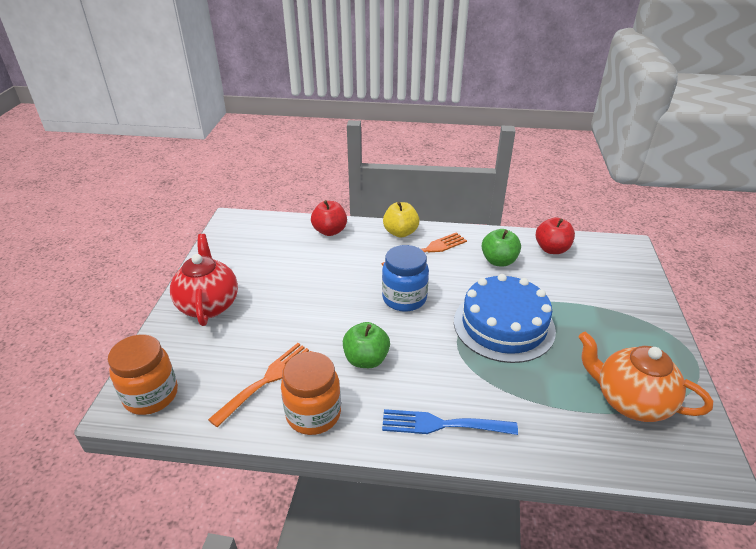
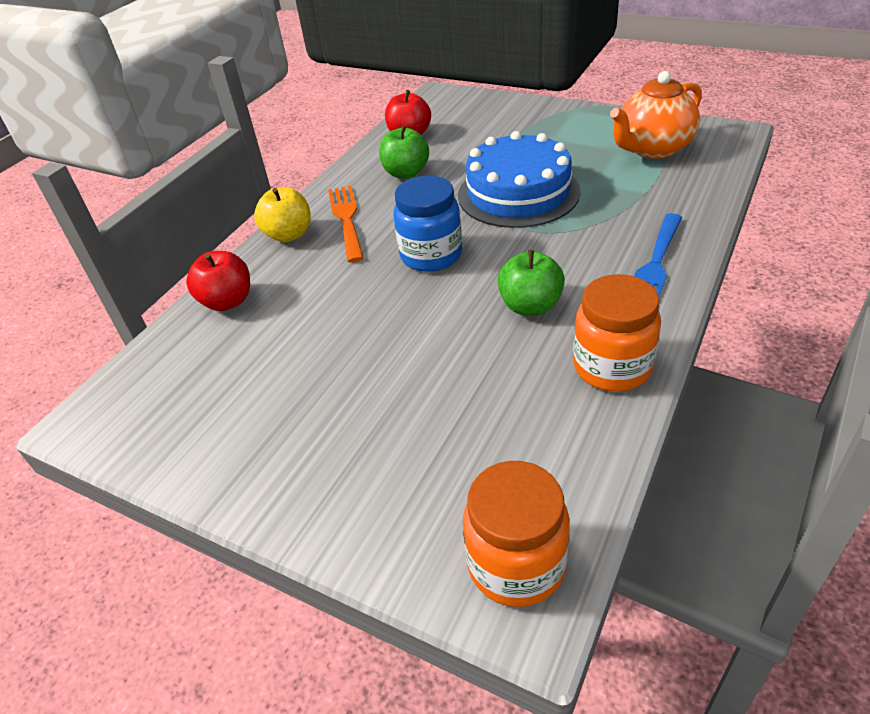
camera: 65 degrees left, 5 degrees up
red teapot [170,234,238,326] -> none
orange fork [208,343,312,427] -> none

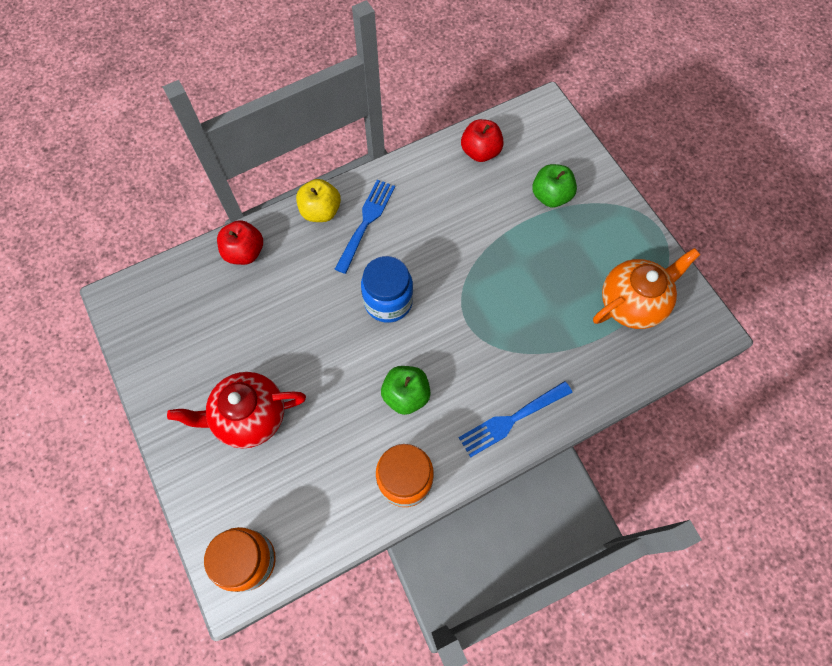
camera: 30 degrees right, 25 degrees up
orange fork [328,185,364,263] -> blue fork [335,180,395,274]
green apple [379,125,429,178] -> green apple moved to [532,164,577,207]
blue cake [458,131,580,228] -> none
orange teapot [610,71,702,159] -> orange teapot turned 150 degrees clockwise [593,248,700,329]
none -> red teapot [167,372,306,449]

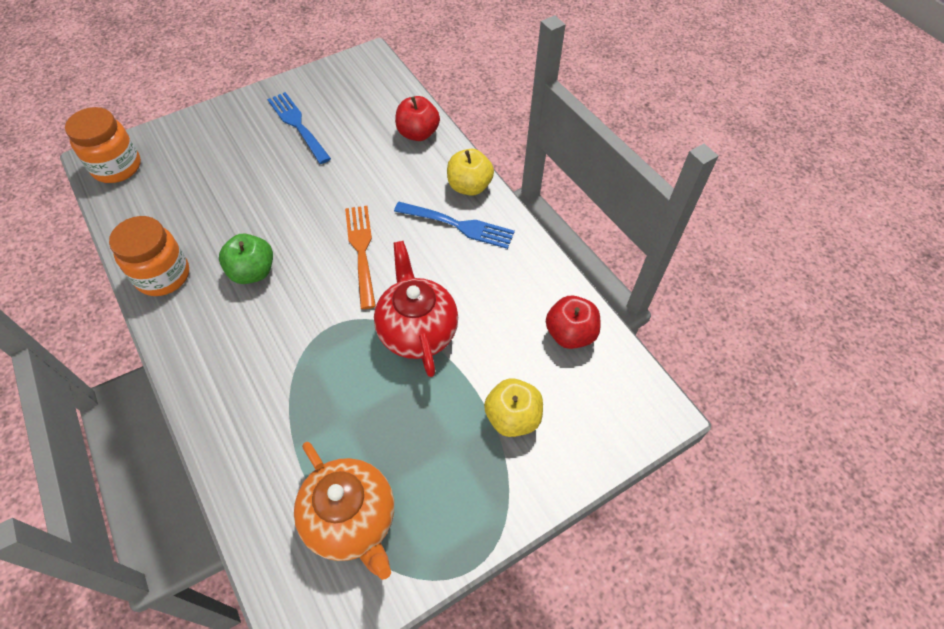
camera: 85 degrees right, 10 degrees down
red teapot [167,372,306,449] -> red teapot moved to [374,241,458,377]
blue jar [361,256,413,323] -> orange fork [345,206,376,309]
blue fork [459,381,573,458] -> blue fork moved to [267,92,331,164]
green apple [532,164,577,207] -> yellow apple [484,378,543,437]

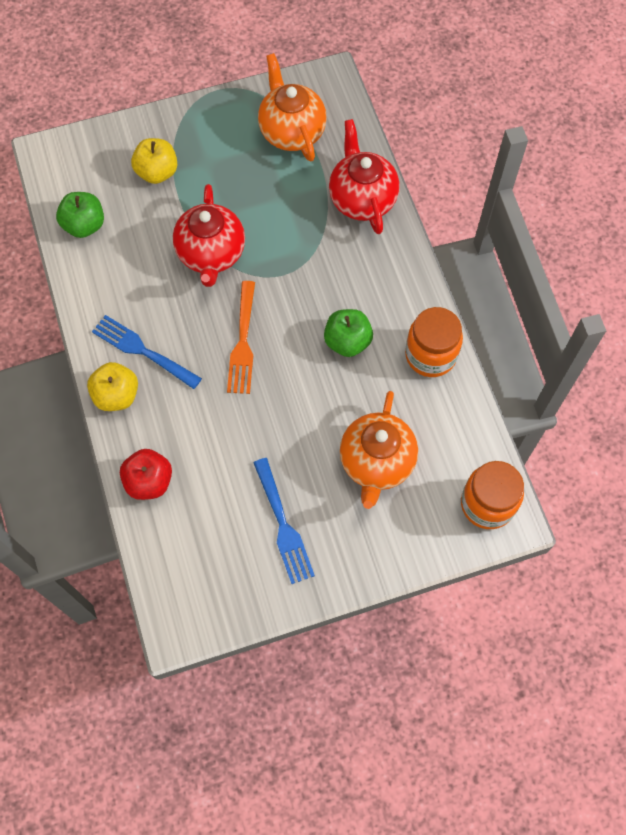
camera: 165 degrees left, 10 degrees up
red apple [546,296,600,349] -> green apple [56,192,104,238]
none -> red teapot [329,119,400,234]
none -> orange teapot [340,391,418,509]

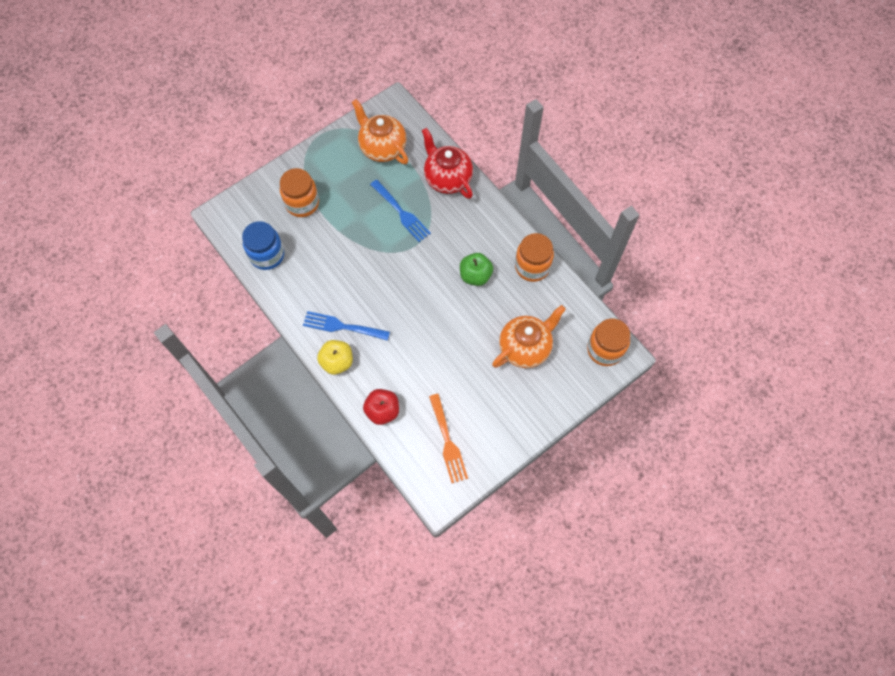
camera: 20 degrees left, 0 degrees up
green apple [56,192,104,238] -> blue jar [242,221,284,270]
yellow apple [131,138,178,184] -> orange jar [280,168,319,217]
red teapot [173,184,245,287] -> none
orange fork [227,281,255,394] -> orange fork moved to [429,394,468,483]
blue fork [253,458,315,584] -> blue fork moved to [370,179,431,242]
orange teapot [340,391,418,509] -> orange teapot turned 120 degrees counterclockwise [492,305,566,368]

